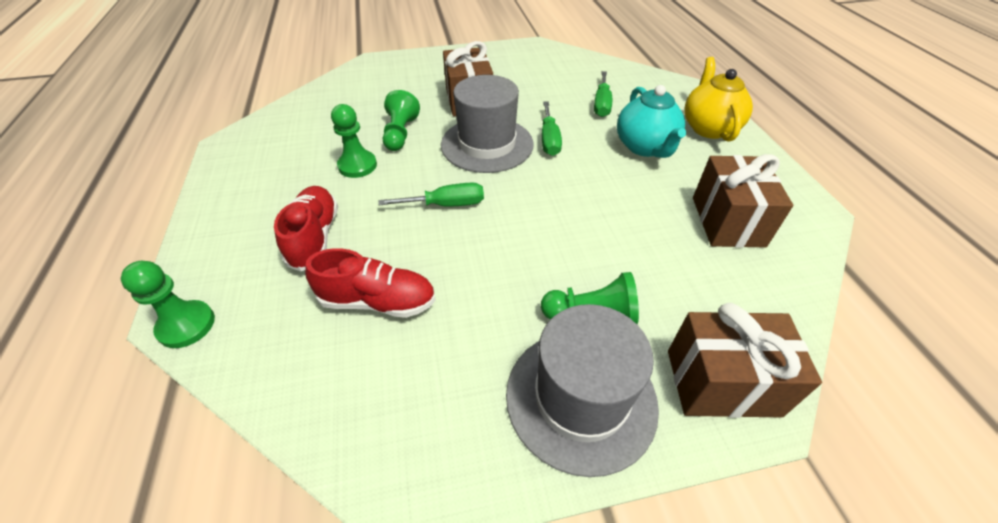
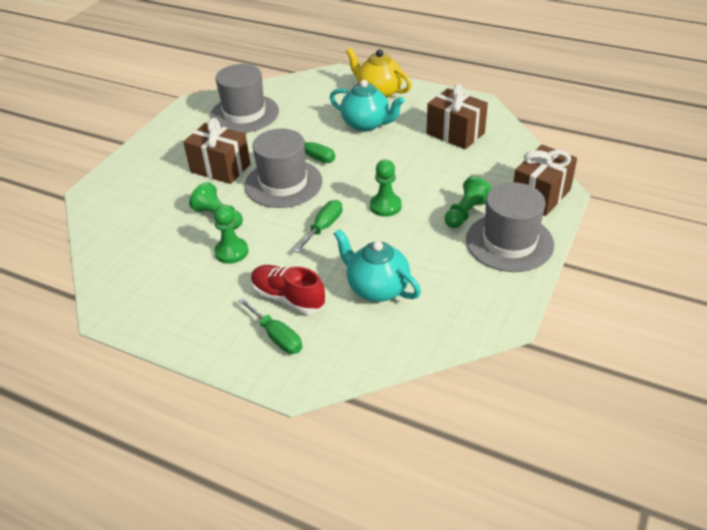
camera: 50 degrees left, 5 degrees down
green pawn [121,261,215,348] -> green pawn moved to [370,159,402,217]
red shoe [305,248,436,318] -> turquoise teapot [333,229,421,302]
green screwdriver [594,71,612,117] -> green screwdriver moved to [239,298,302,354]
none -> grey hat [210,64,279,133]

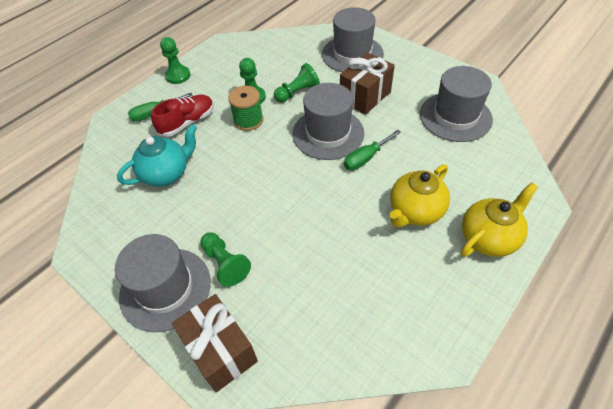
camera: 105 degrees right, 10 degrees up
green screwdriver [294,200,342,253] -> none
turquoise teapot [330,80,404,132] -> yellow teapot [390,164,450,227]
green pawn [370,159,402,217] -> green pawn moved to [160,37,190,84]
brown gift [427,84,488,149] -> none
none -> green spool [228,86,263,131]
none -> grey hat [322,7,384,72]

